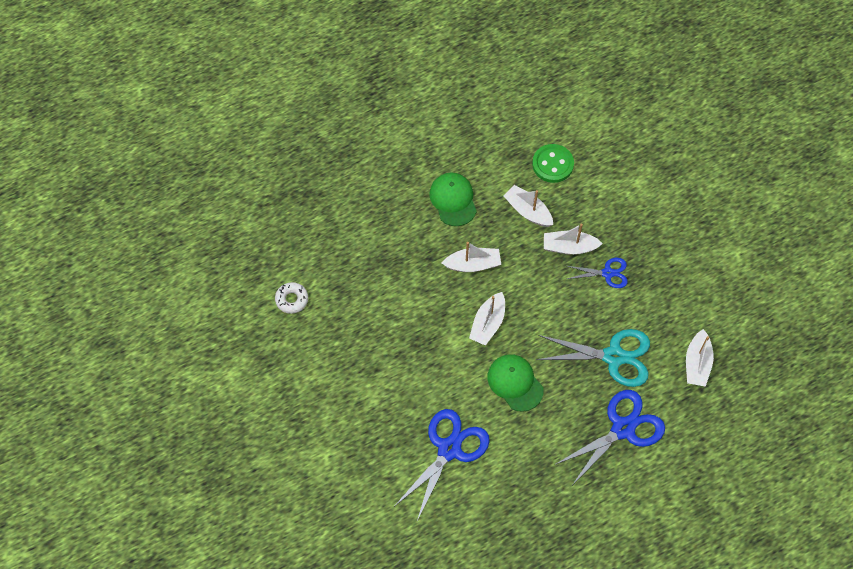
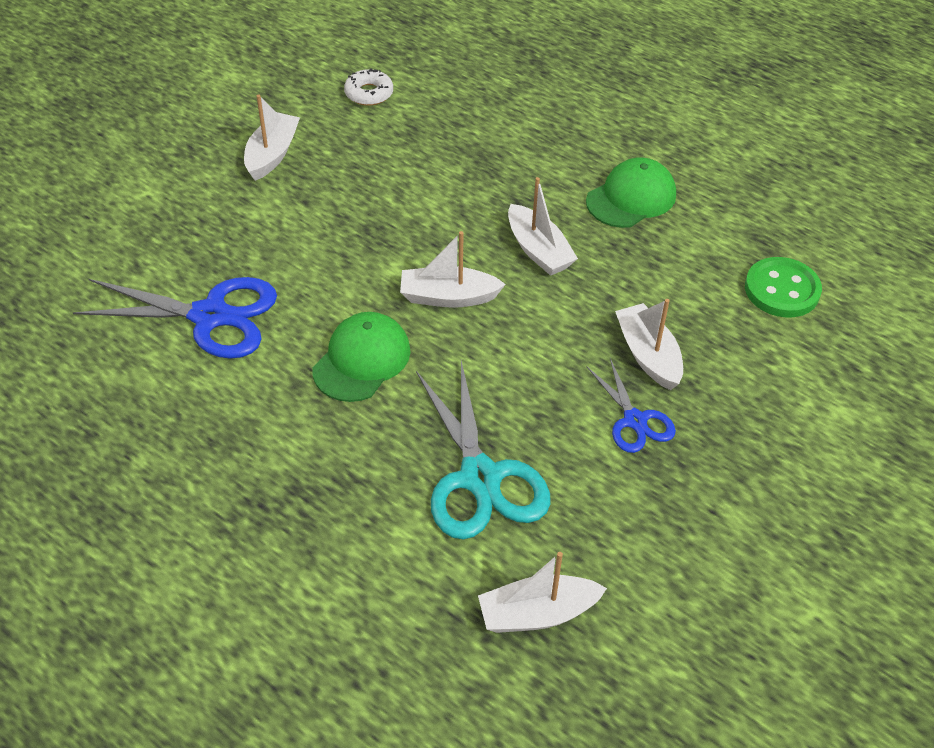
camera: 65 degrees right, 15 degrees down
white boat [504,185,553,227] -> white boat moved to [244,94,300,181]
blue scissors [554,390,665,484] -> none

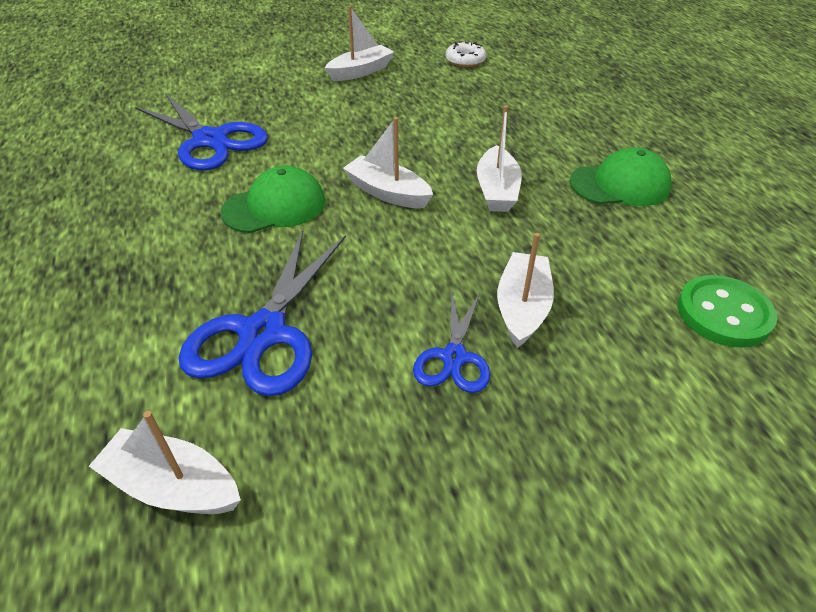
camera: 35 degrees right, 5 degrees down
turquoise scissors [416,361,551,540] -> blue scissors [178,230,346,396]

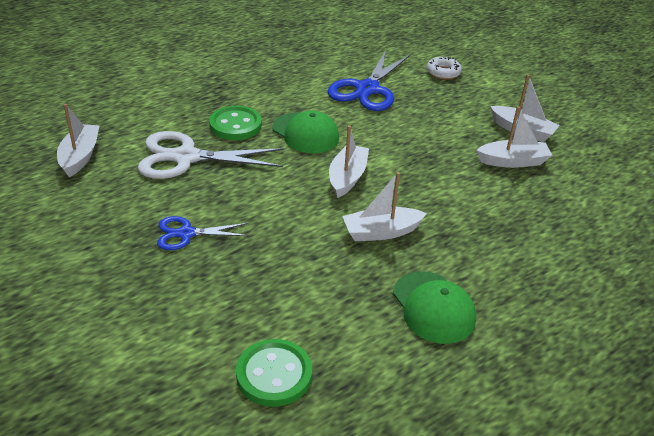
camera: 70 degrees right, 5 degrees down
blue scissors [178,230,346,396] -> white scissors [137,131,284,179]
white donut [446,41,486,67] -> white donut moved to [427,57,462,80]
white boat [497,233,554,348] -> white boat moved to [476,106,552,168]
none -> green button [209,106,262,140]

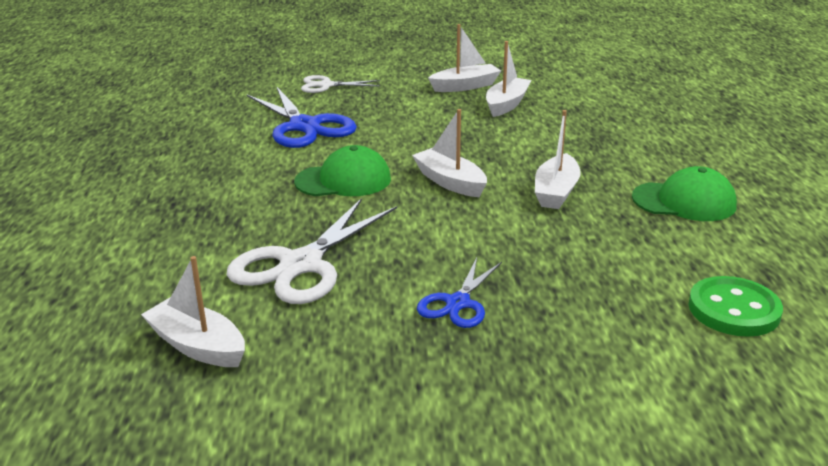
camera: 55 degrees left, 10 degrees down
green button [209,106,262,140] -> none
white donut [427,57,462,80] -> white scissors [301,75,380,93]

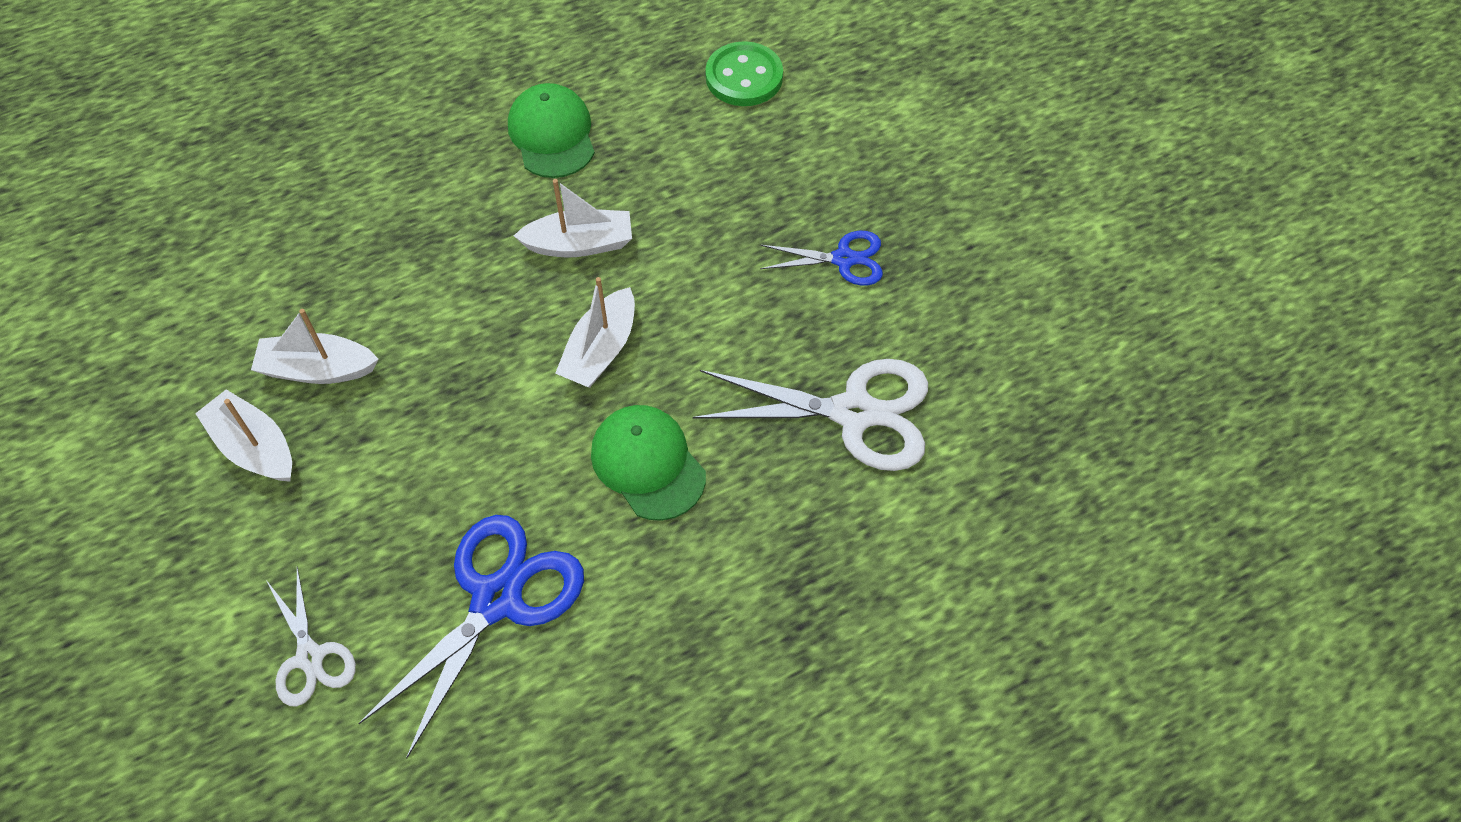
camera: 115 degrees left, 30 degrees up
white boat [141,256,245,367] -> none

